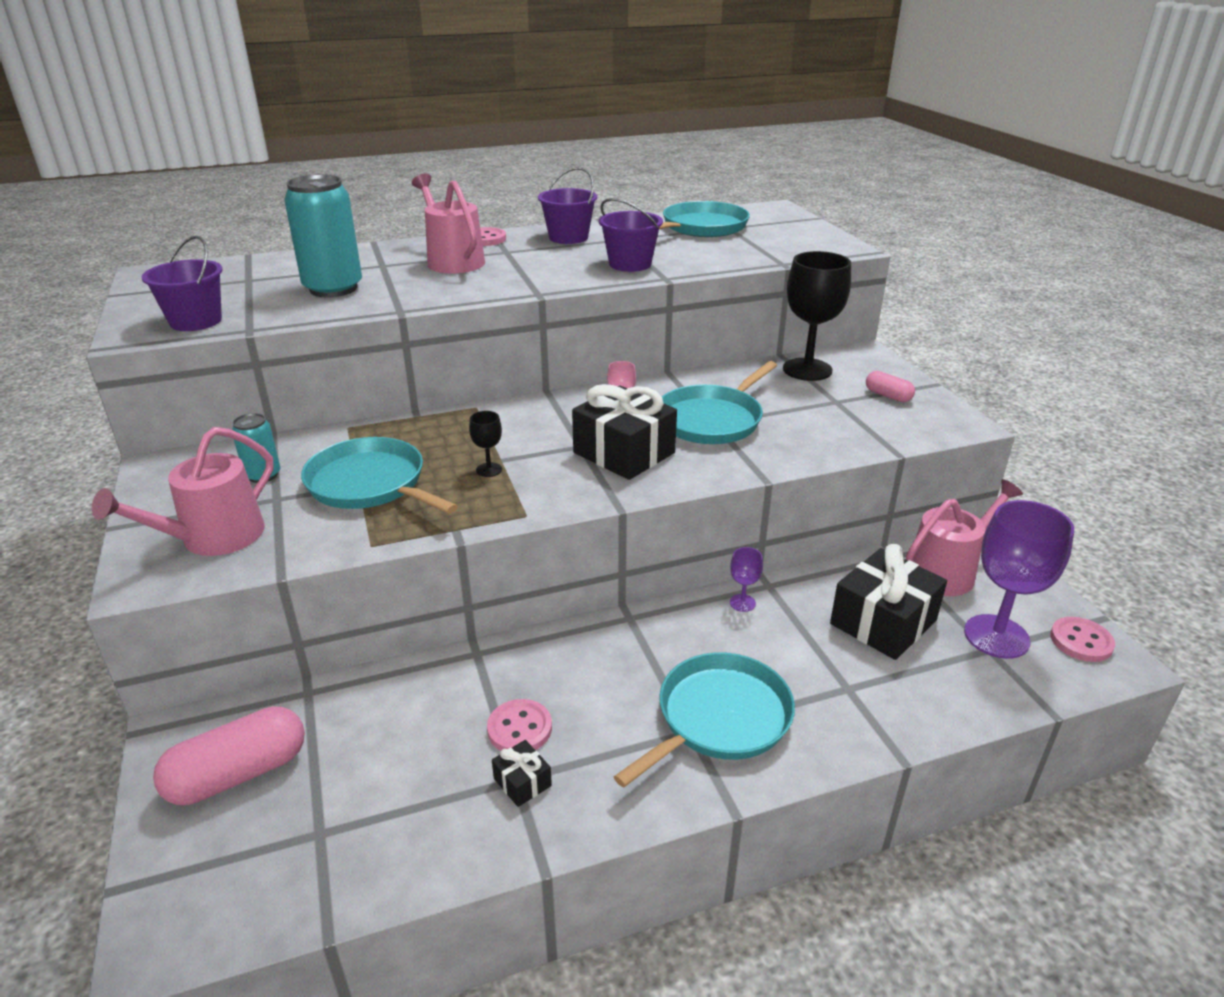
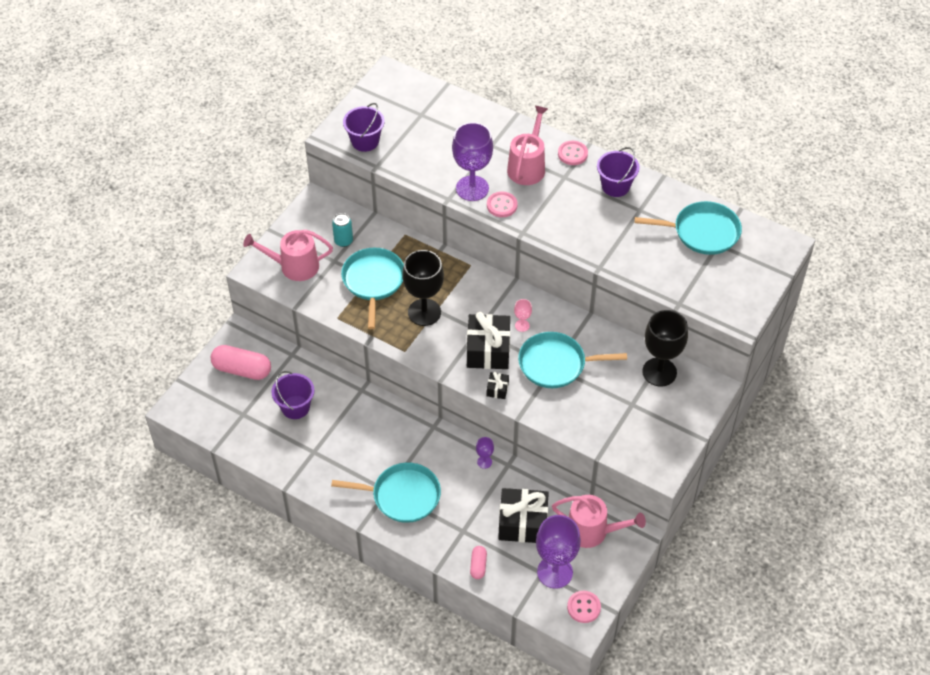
camera: 50 degrees right, 20 degrees up
turquoise can [284,174,362,297] -> none
black goblet [469,411,502,477] -> black goblet [402,250,444,326], size x2.28
pink button [487,699,552,751] -> pink button moved to [487,191,518,217]
black gift [492,740,552,807] -> black gift moved to [487,372,509,399]
purple bucket [599,198,663,272] -> purple bucket moved to [272,371,314,419]
pink capsule [866,371,915,402] -> pink capsule moved to [470,546,487,579]
none -> purple goblet [452,122,493,201]

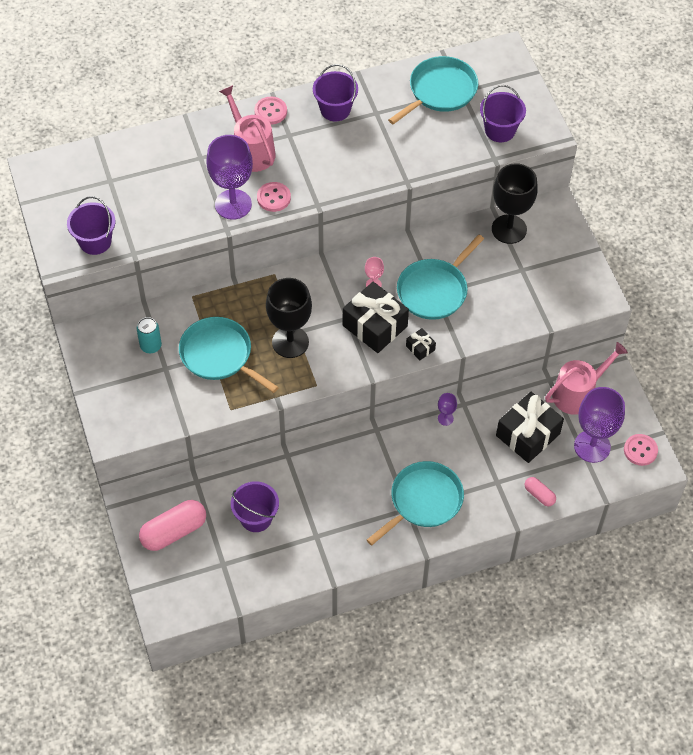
camera: 50 degrees left, 5 degrees up
pink watering can [243,229,333,281] -> none
none -> purple bucket [480,85,526,142]

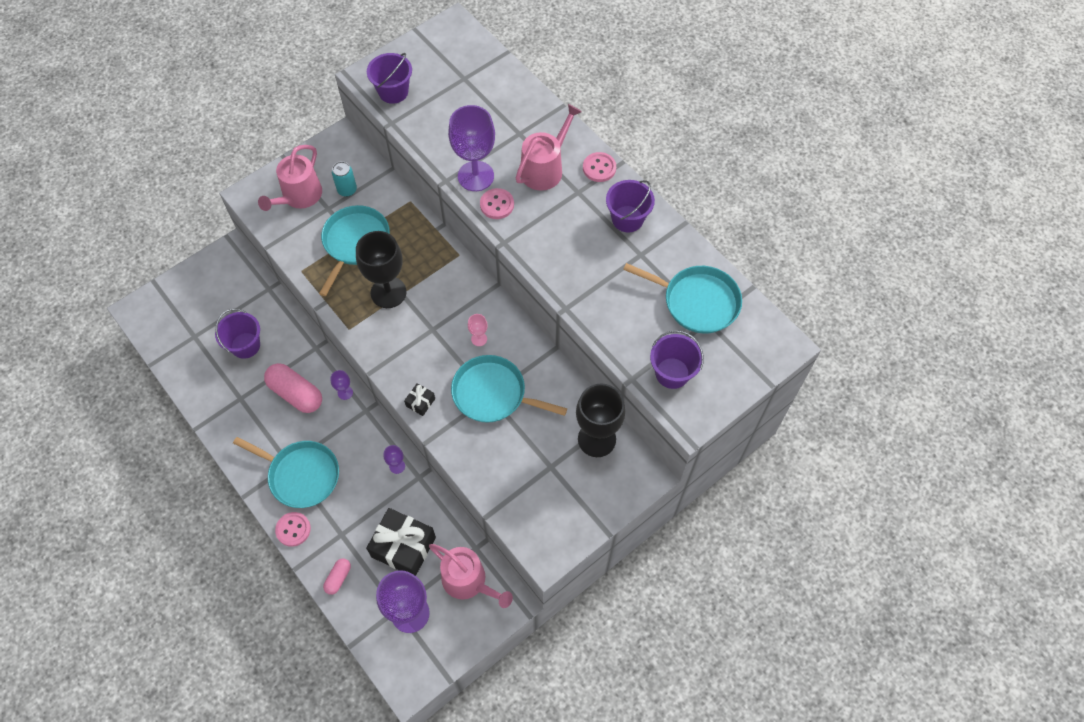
camera: 70 degrees right, 5 degrees up
pink capsule [139,500,206,551] -> pink capsule moved to [264,363,322,413]
black gift [343,282,409,353] -> none
pink button [624,434,658,466] -> pink button moved to [275,512,311,547]
none -> pink watering can [258,145,322,211]
none -> purple goblet [330,370,353,400]

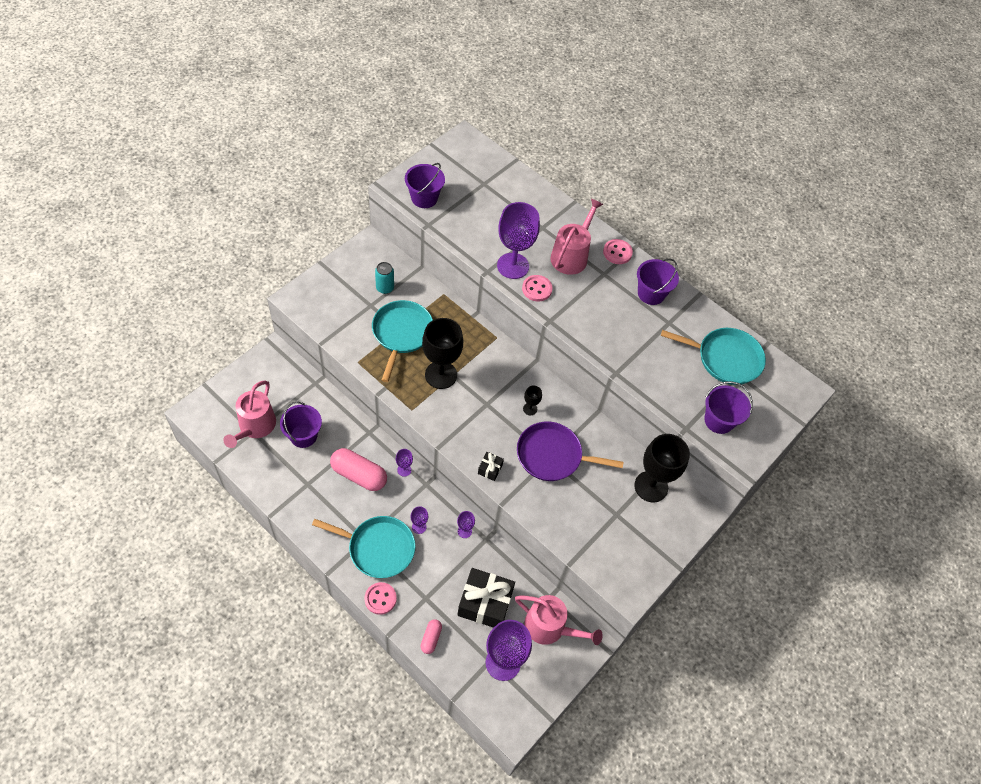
camera: 15 degrees left, 5 degrees down
pink watering can [258,145,322,211] -> pink watering can moved to [223,381,276,448]
turquoise pan [451,355,567,423] -> purple pan [517,422,623,481]
pink goblet [468,314,488,346] -> black goblet [523,385,542,415]
none -> purple goblet [410,506,428,534]

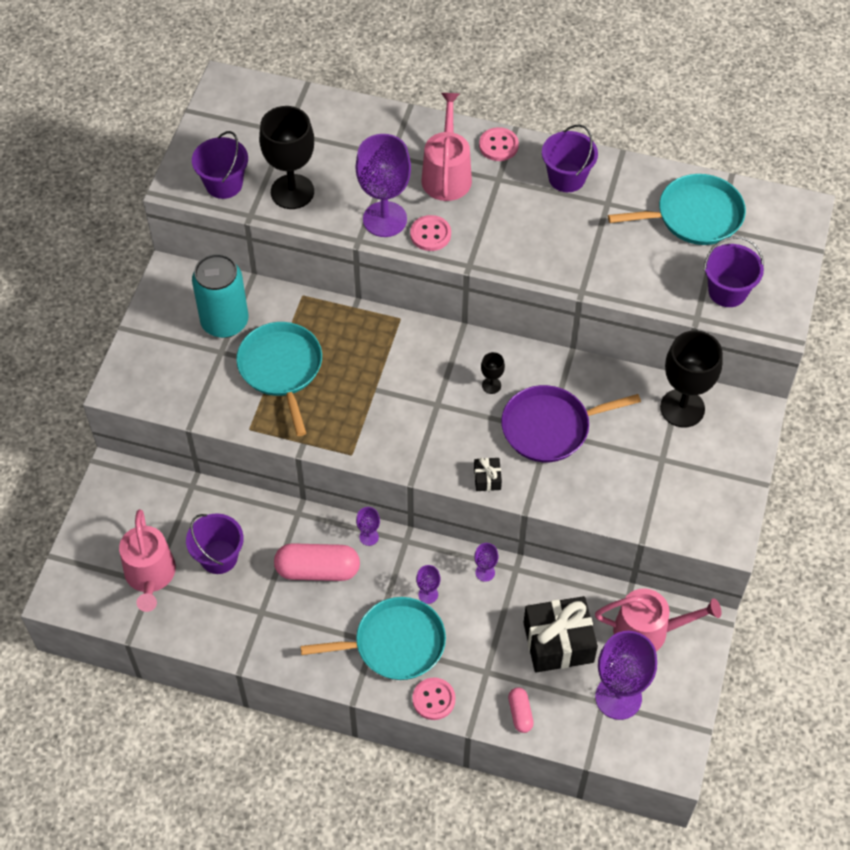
camera: 20 degrees left, 0 degrees up
turquoise can [375,262,394,294] -> turquoise can [192,254,248,338], size x1.90
black goblet [422,318,463,389] -> black goblet moved to [259,106,314,209]

